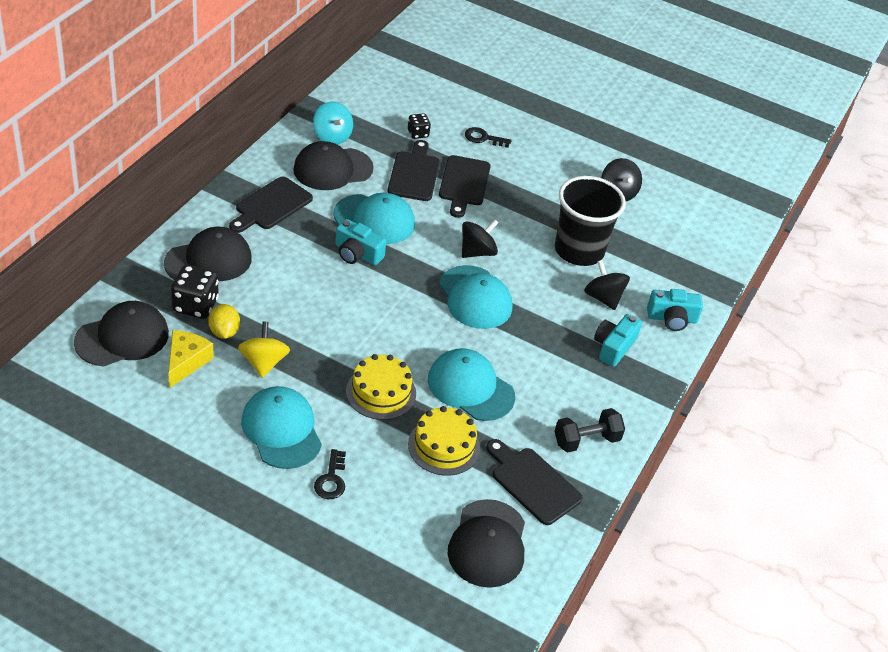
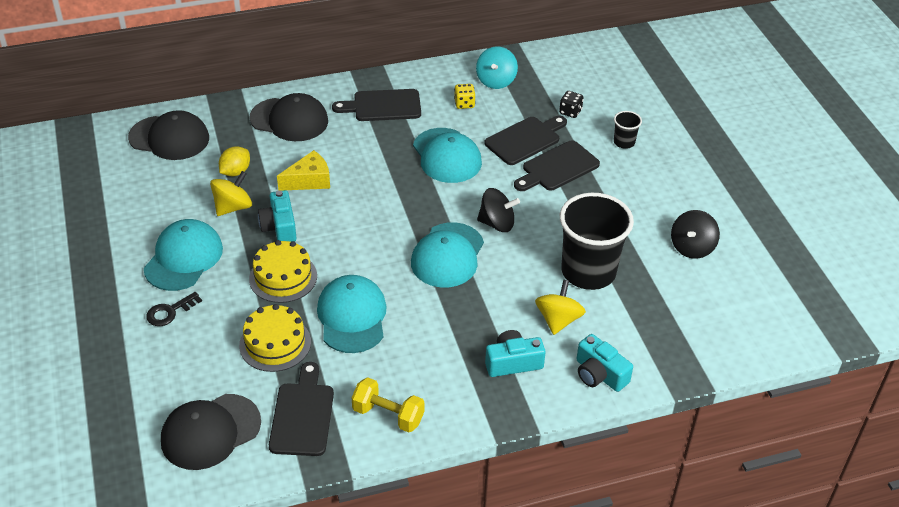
camera: 50 degrees right, 0 degrees up
yellow cheese [168,330,213,388] -> yellow cheese moved to [277,150,330,191]
black dice [171,265,219,319] -> none
black cap [293,141,374,190] -> yellow dice [454,84,475,109]
turquoise camera [335,219,386,265] -> turquoise camera moved to [258,190,297,242]
black key [465,127,512,148] -> black cup [614,111,642,149]
black dumbbell [554,408,625,453] -> yellow dumbbell [352,377,424,432]
black spinning top [584,260,630,310] -> yellow spinning top [535,280,586,335]

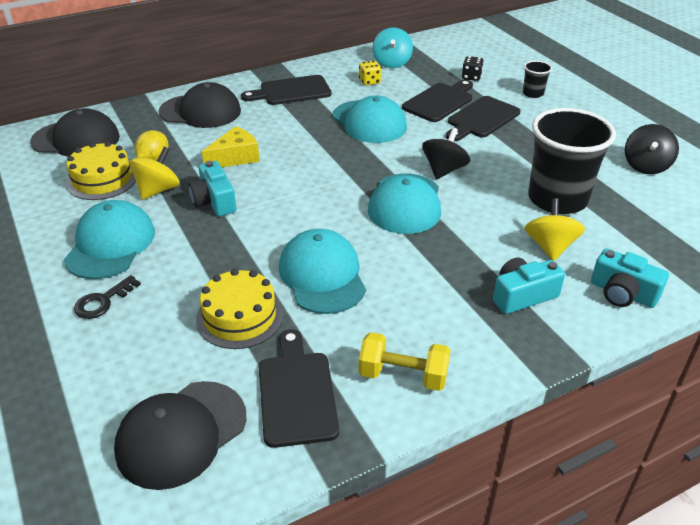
camera: 10 degrees left, 5 degrees down
yellow cake [249,240,317,303] -> yellow cake moved to [66,142,136,200]
black spinning top [477,188,520,232] -> black spinning top turned 60 degrees counterclockwise [422,127,470,180]

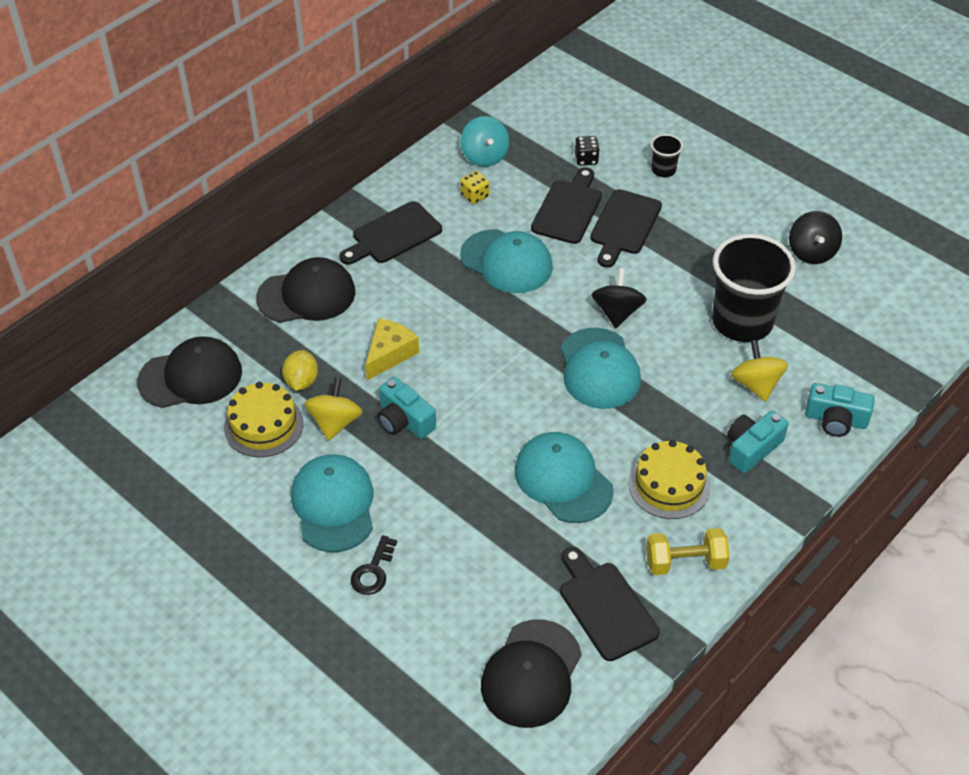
camera: 20 degrees left, 10 degrees up
yellow cake [196,269,283,349] -> yellow cake moved to [628,440,711,519]

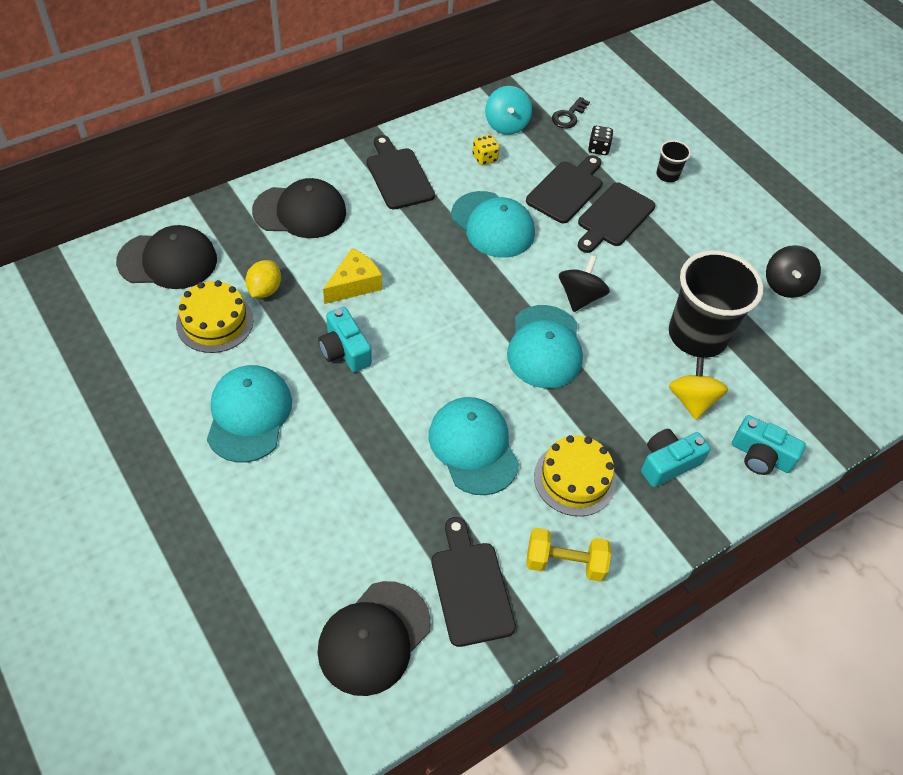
camera: 10 degrees right, 5 degrees up
yellow spinning top [304,377,363,441] -> none
black cutting board [340,201,442,265] -> black cutting board turned 90 degrees clockwise [367,135,435,209]
black key [351,535,397,595] -> black key moved to [552,97,590,129]

